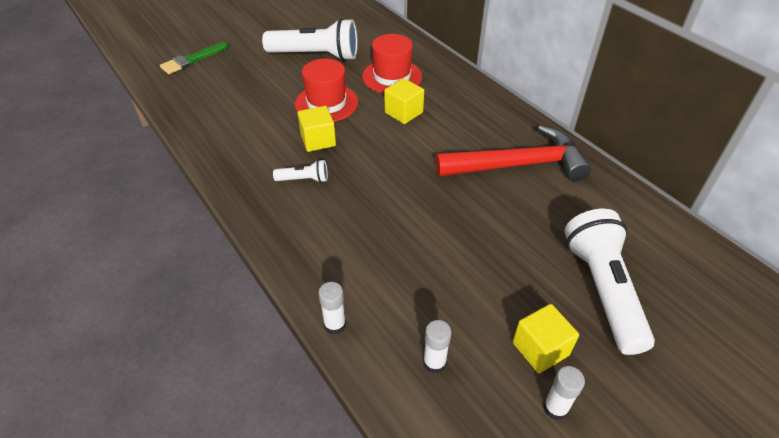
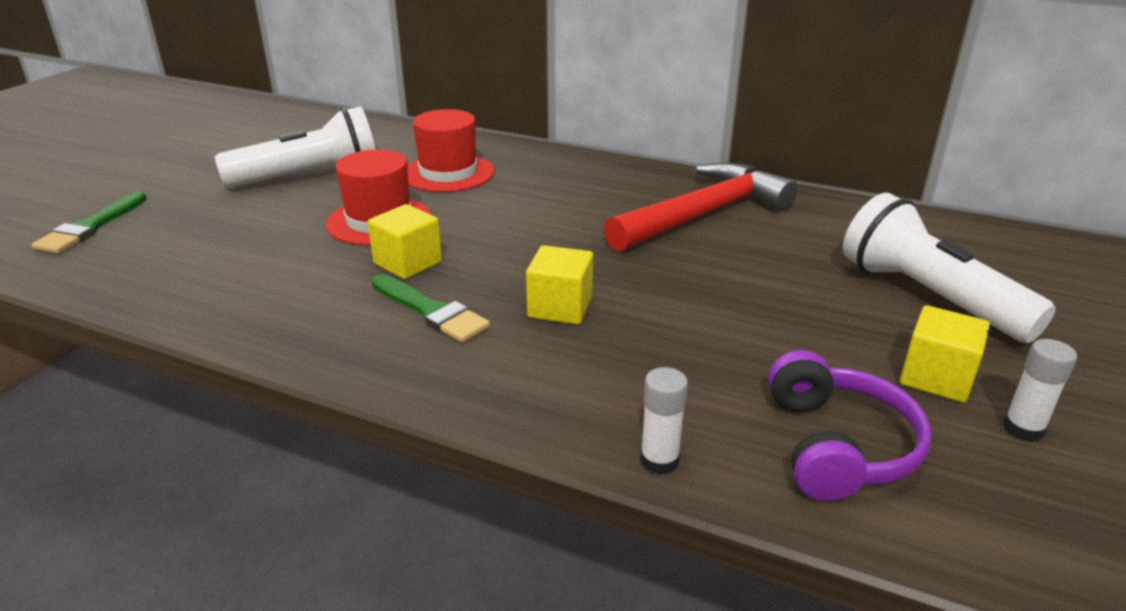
camera: 30 degrees left, 15 degrees down
white flashlight [273,159,328,183] -> green brush [372,274,490,343]
yellow cube [384,78,424,124] -> yellow cube moved to [526,245,593,325]
white glue stick [423,320,452,374] -> purple headphones [768,350,932,501]

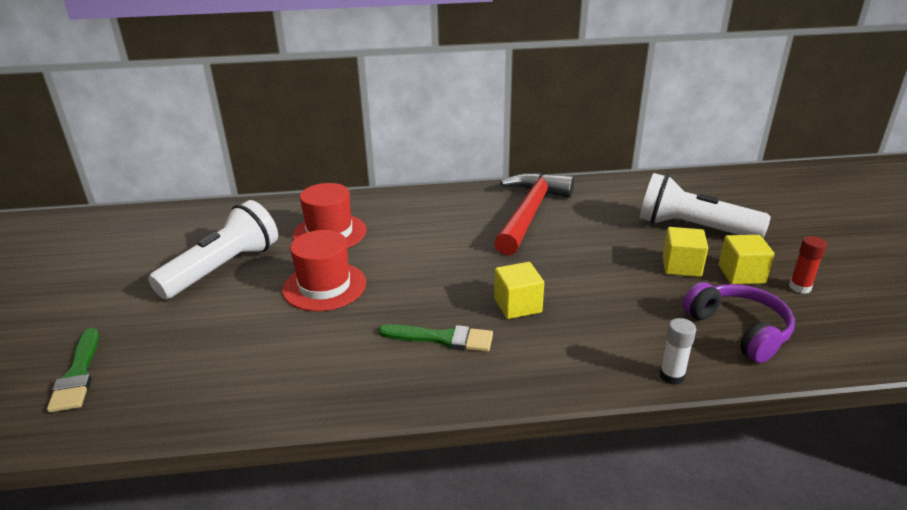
camera: 30 degrees left, 0 degrees up
yellow cube [368,204,442,279] -> yellow cube moved to [663,227,708,277]
white glue stick [1003,339,1077,442] -> red glue stick [789,236,827,294]

